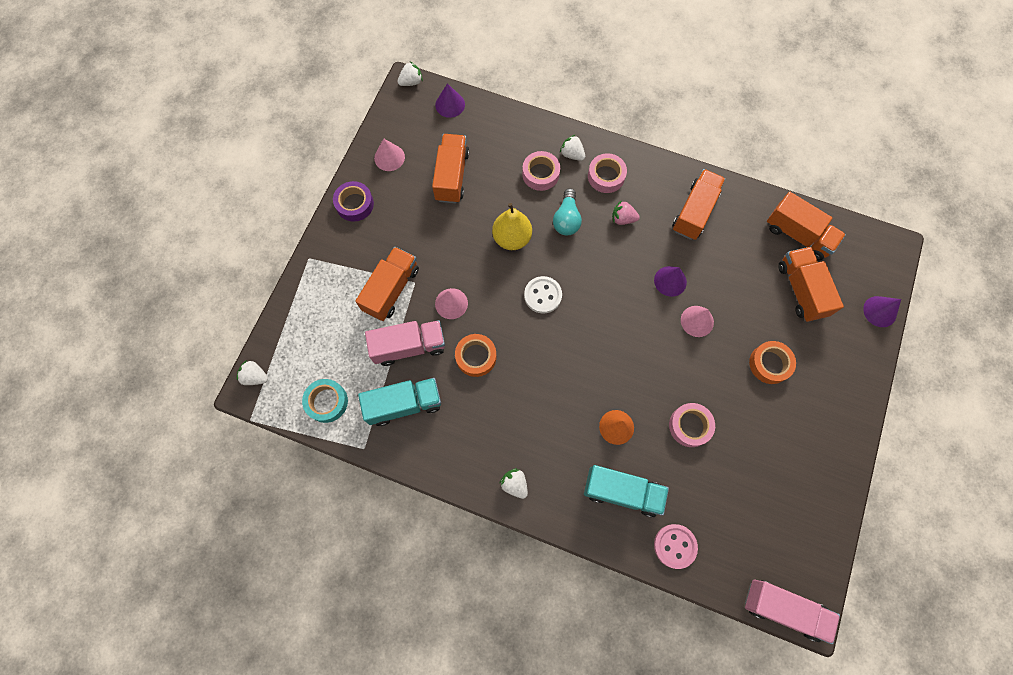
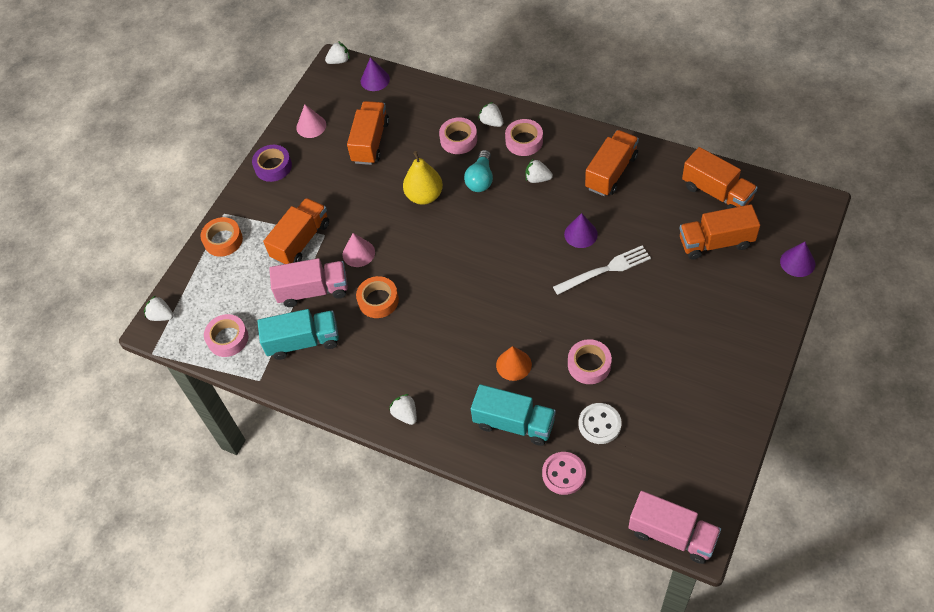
camera: 10 degrees right, 15 degrees down
turquoise tape [302,379,348,423] -> pink tape [204,314,248,357]
white button [524,276,562,313] -> white button moved to [578,403,622,444]
pink strawberry [612,200,640,225] -> white strawberry [526,159,553,183]
pink cone [681,306,714,337] -> white fork [553,245,651,295]
orange tape [749,341,796,384] -> orange tape moved to [201,217,243,257]
orange truck [778,247,844,322] -> orange truck turned 90 degrees counterclockwise [680,204,760,260]

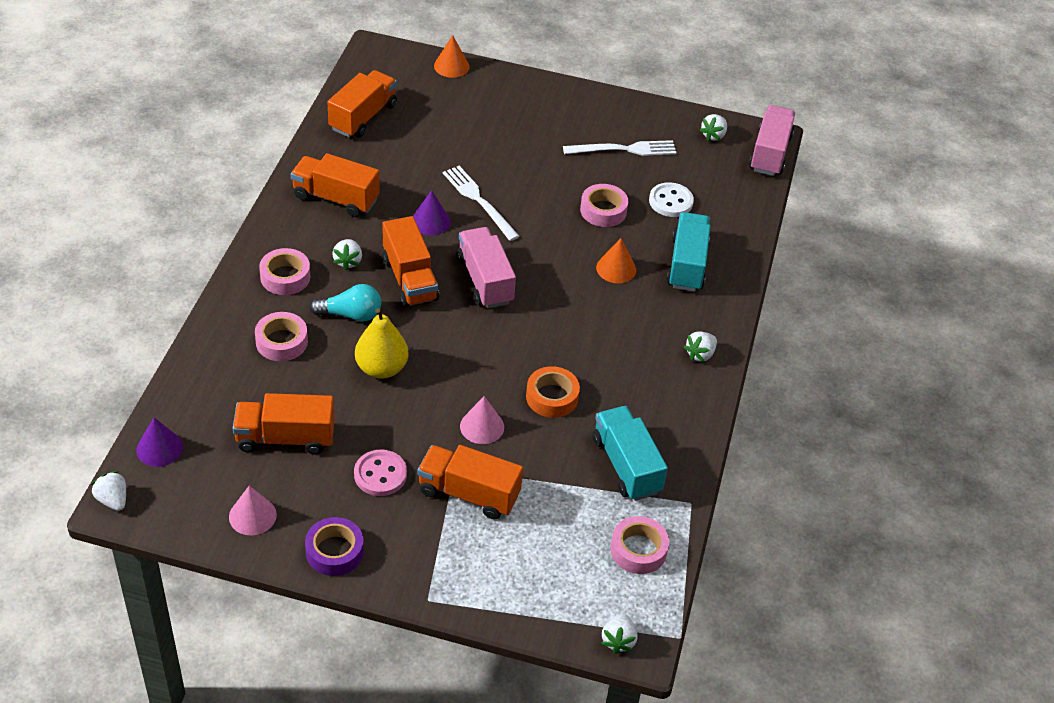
camera: 110 degrees left, 10 degrees down
orange tape [201,217,243,257] -> none
pink truck [269,258,348,307] -> pink truck moved to [457,227,516,308]
white strawberry [478,102,503,127] -> white strawberry moved to [699,114,727,141]
pink button [542,452,586,495] -> pink button moved to [354,450,407,496]
orange truck [680,204,760,260] -> orange truck moved to [383,216,439,307]
purple cone [780,242,816,277] -> orange cone [434,35,470,78]
none -> white fork [563,140,676,156]

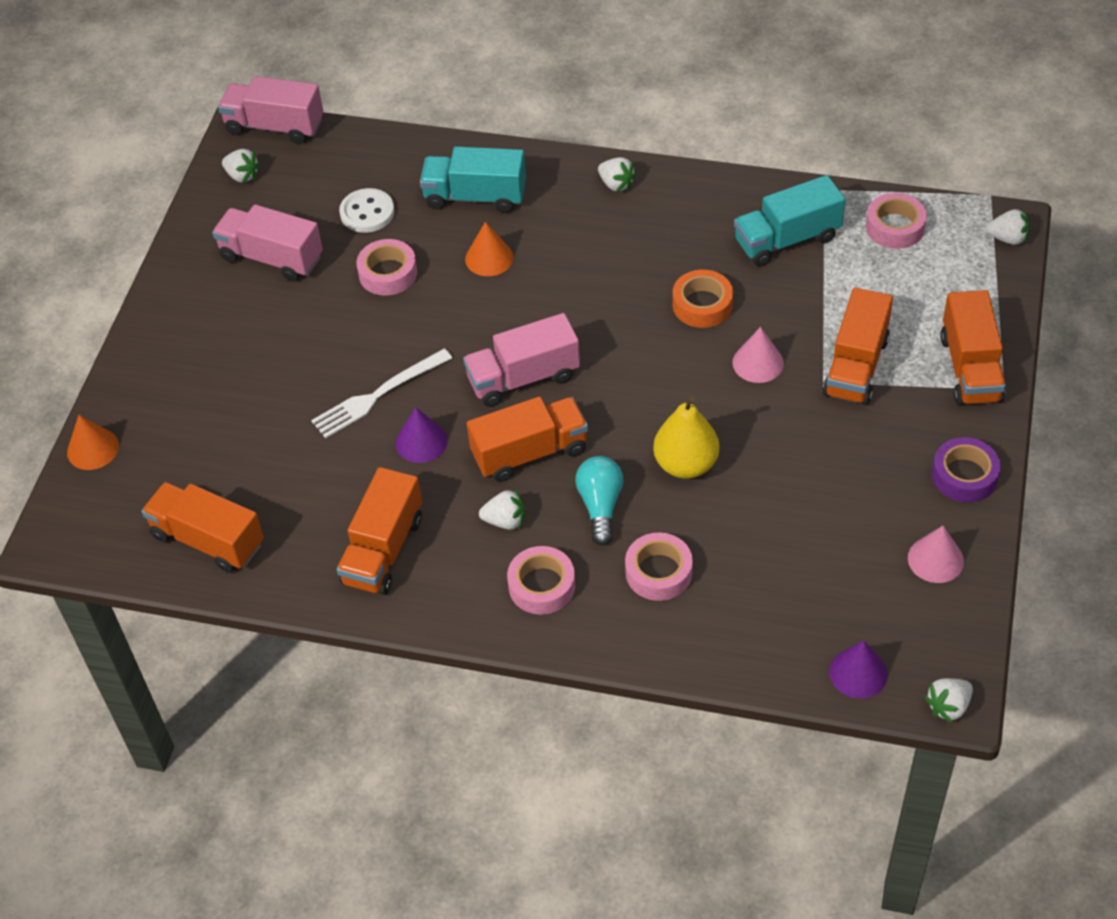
camera: 85 degrees left, 5 degrees up
orange truck [233,393,335,454] -> orange truck moved to [940,290,1006,405]
pink button [354,450,407,496] -> none
white fork [563,140,676,156] -> pink truck [212,205,323,282]

